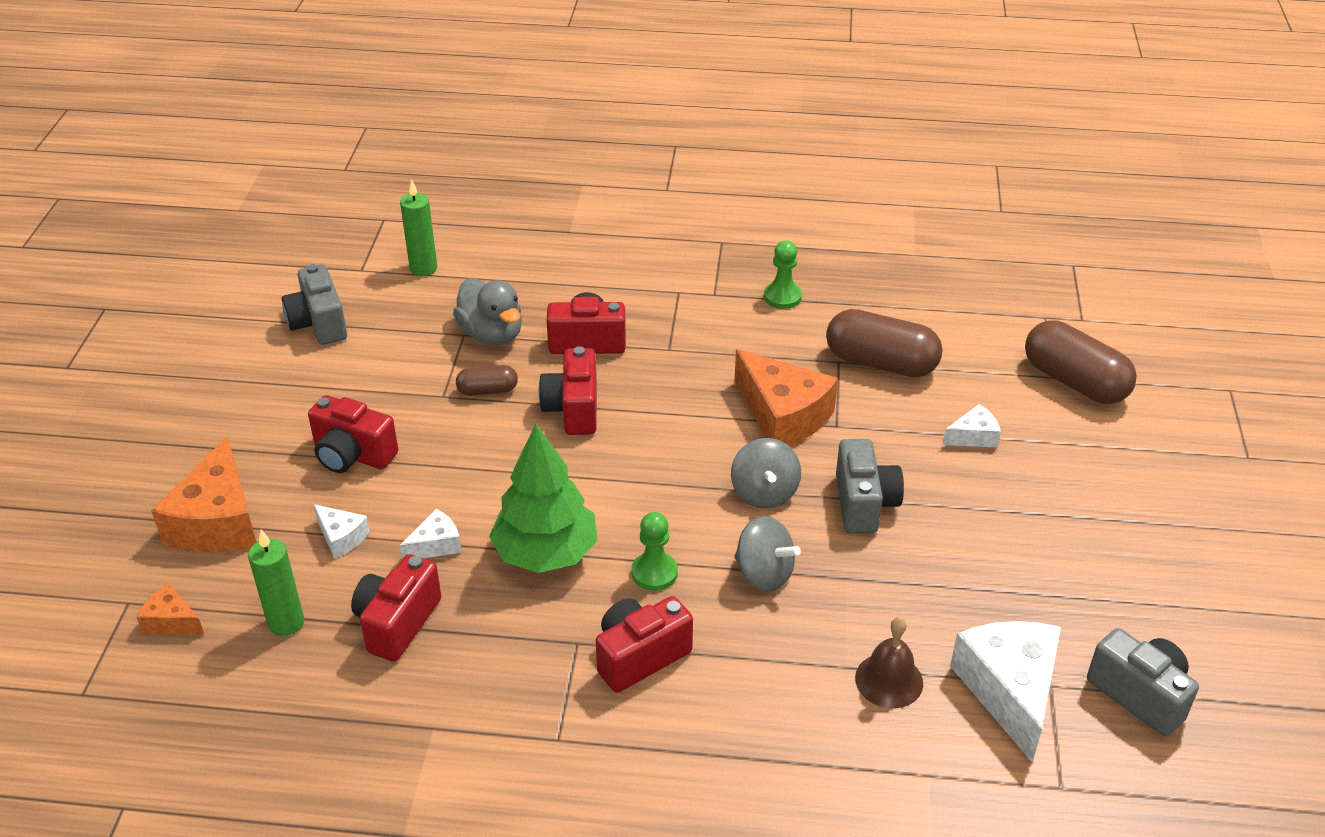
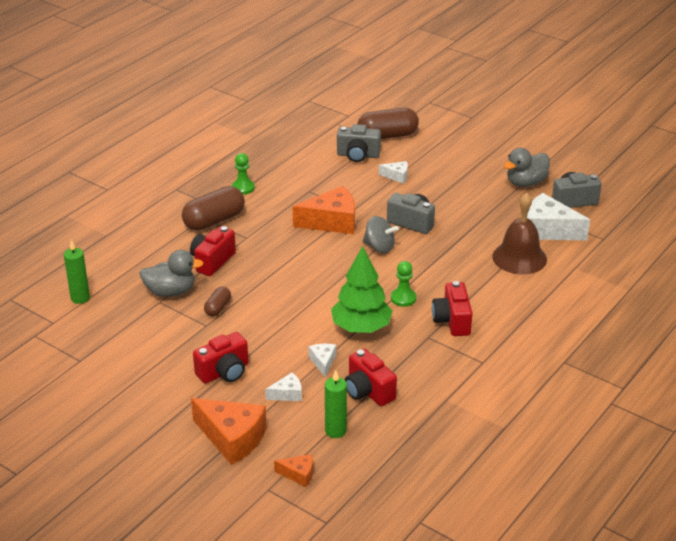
camera: 60 degrees left, 5 degrees down
orange cheese [137,583,204,634] -> orange cheese turned 135 degrees counterclockwise [274,454,313,487]
grey camera [282,264,347,345] -> grey camera moved to [337,124,381,162]
red camera [538,346,597,435] -> none
grey spinning top [734,516,801,592] -> none
brown capsule [826,309,943,377] -> brown capsule moved to [182,186,245,231]
brown bell [855,617,923,708] -> brown bell [492,192,547,275], size x1.63
white cheese [943,404,1001,448] -> white cheese turned 90 degrees clockwise [379,161,408,183]
none -> grey duck [504,148,550,187]

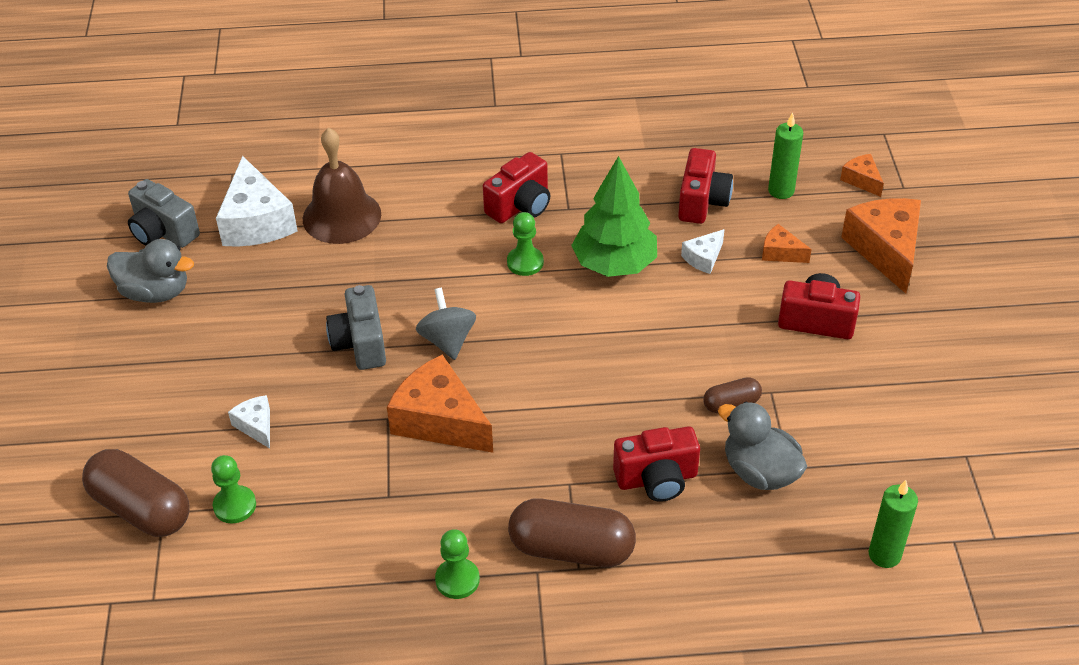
camera: 130 degrees left, 10 degrees up
white cheese [265,373,302,401] -> orange cheese [762,224,812,263]
grey camera [337,124,381,162] -> green pawn [211,455,256,523]

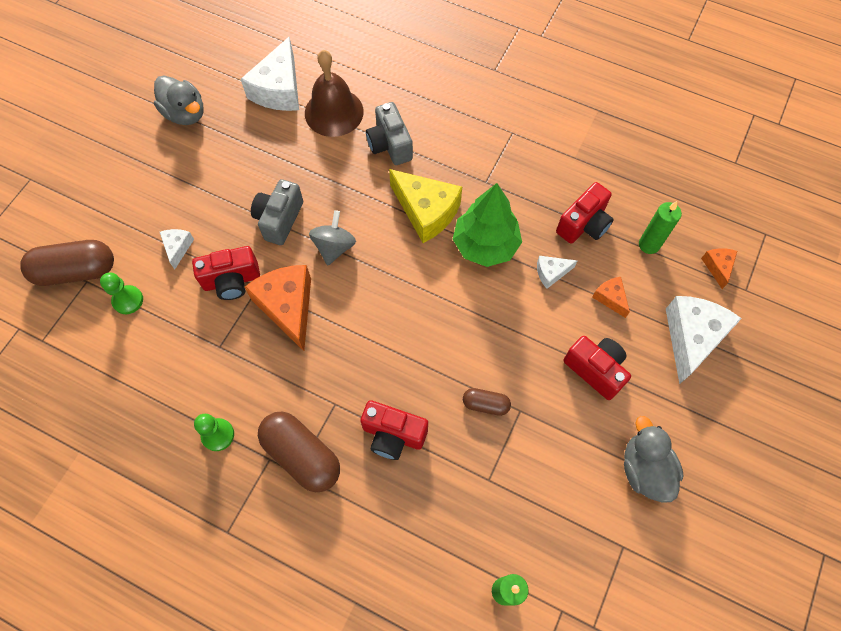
camera: 30 degrees right, 20 degrees up
brown capsule [82,449,189,537] -> brown capsule turned 75 degrees counterclockwise [20,240,114,286]
grey camera [128,179,200,248] -> grey camera moved to [366,102,413,165]
red camera [483,152,550,223] -> red camera moved to [192,246,260,300]
green pawn [507,212,544,276] -> yellow cheese [389,169,462,243]
grey duck [718,402,807,490] -> grey duck moved to [624,416,684,503]
orange cheese [841,198,921,294] -> white cheese [666,296,742,384]

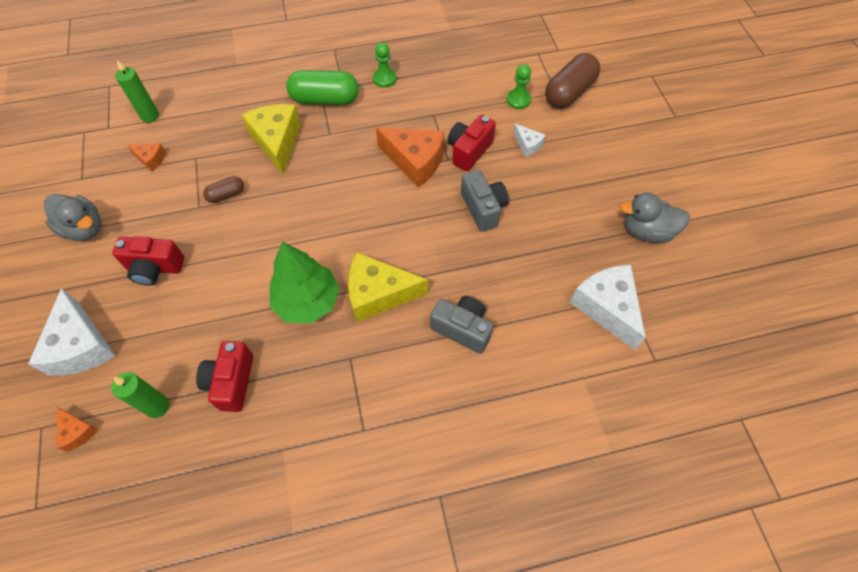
camera: 140 degrees right, 5 degrees down
brown capsule [258,411,340,492] -> green capsule [286,70,359,105]
brown bell [305,50,364,137] -> none
grey spinning top [309,210,356,265] -> none
red camera [360,400,428,460] -> yellow cheese [242,104,301,174]
white cheese [537,256,578,289] -> none
orange cheese [592,277,630,318] -> orange cheese moved to [127,143,166,172]

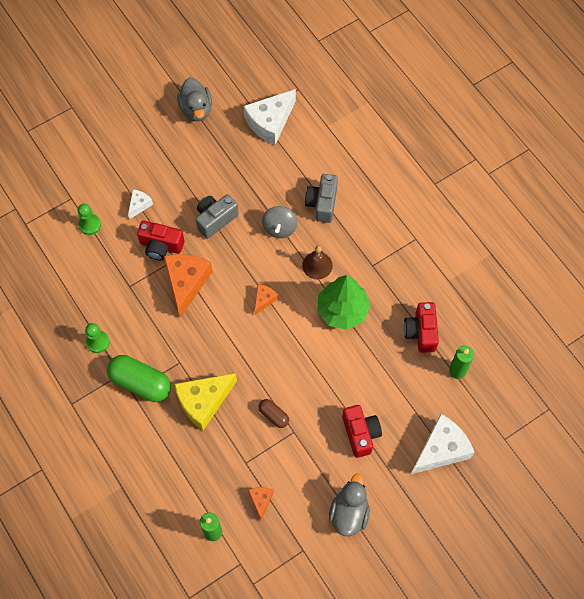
camera: 110 degrees left, 5 degrees up
orange cheese [57,407,99,452] -> orange cheese moved to [255,284,278,315]
red camera [196,341,253,412] -> red camera turned 105 degrees clockwise [404,302,439,353]
green capsule [286,70,359,105] -> green capsule turned 45 degrees counterclockwise [107,355,171,402]
yellow cheese [348,253,428,322] -> brown bell [302,246,333,279]
brown capsule [545,53,600,109] -> none
none -> grey spinning top [262,206,297,238]

